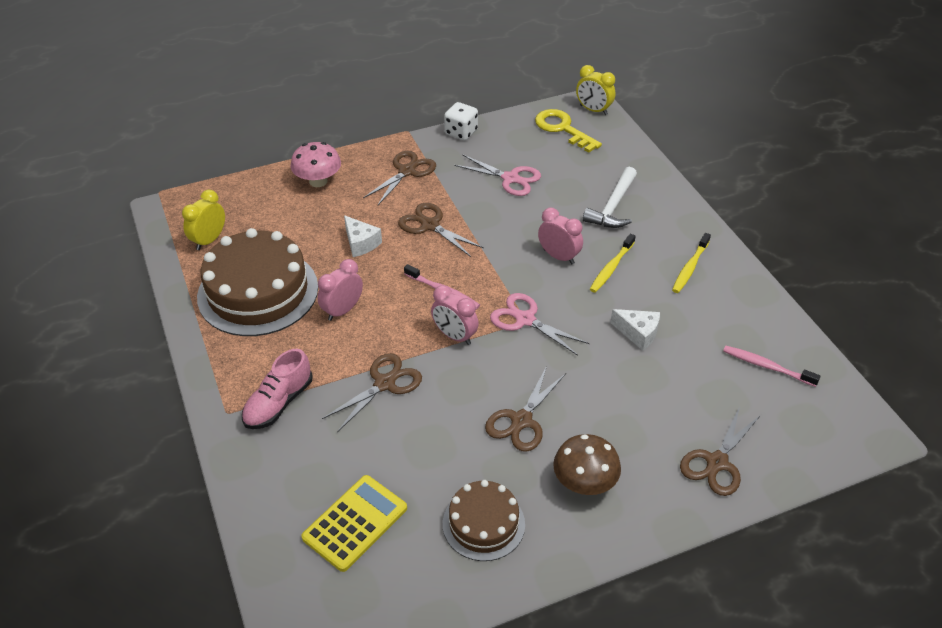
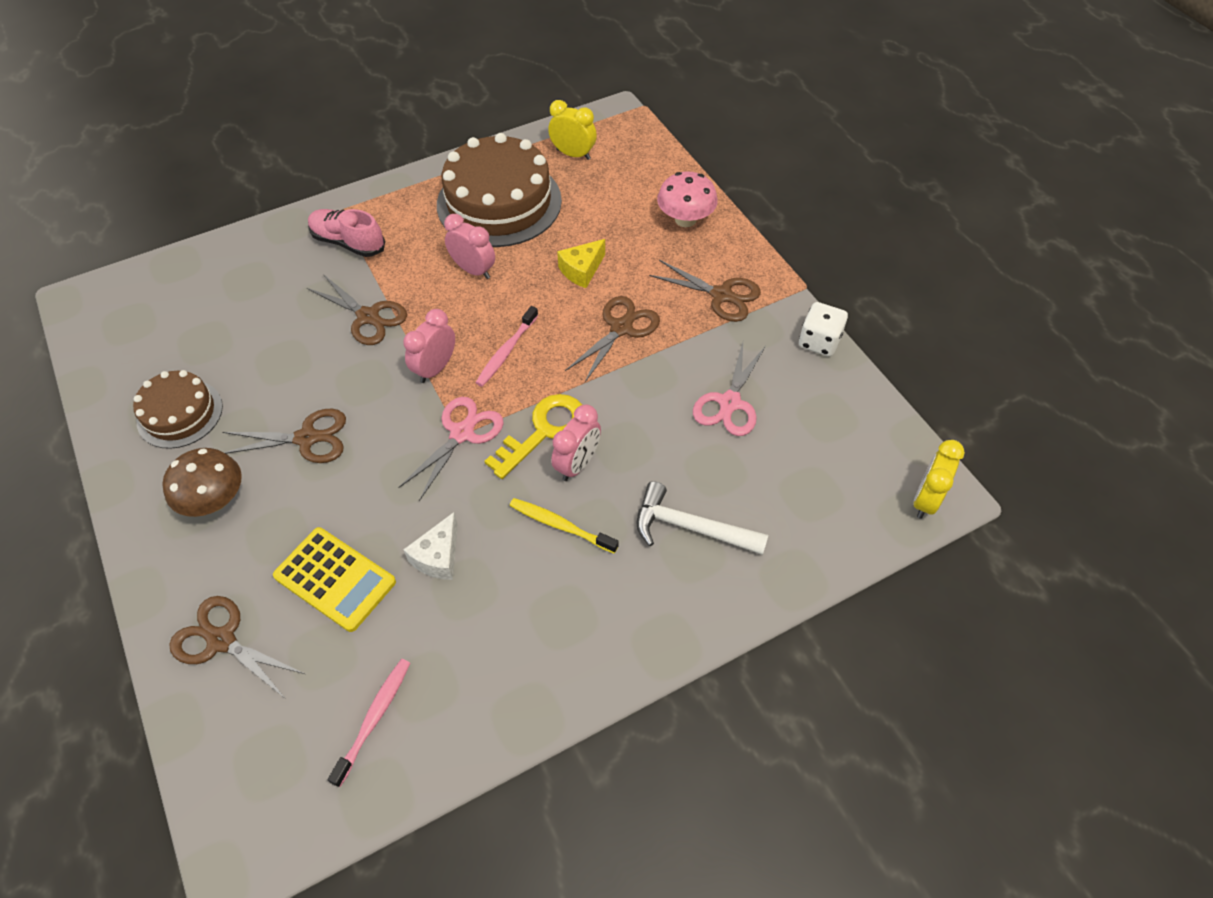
camera: 85 degrees right, 10 degrees up
yellow calculator [301,475,407,572] -> yellow calculator moved to [273,527,396,632]
white cheese [344,215,382,257] -> yellow cheese [557,239,605,288]
brown scissors [485,366,566,452] -> brown scissors turned 150 degrees clockwise [222,409,346,463]
yellow key [535,109,602,153] -> yellow key moved to [484,394,582,479]
yellow toothbrush [672,233,711,293] -> none

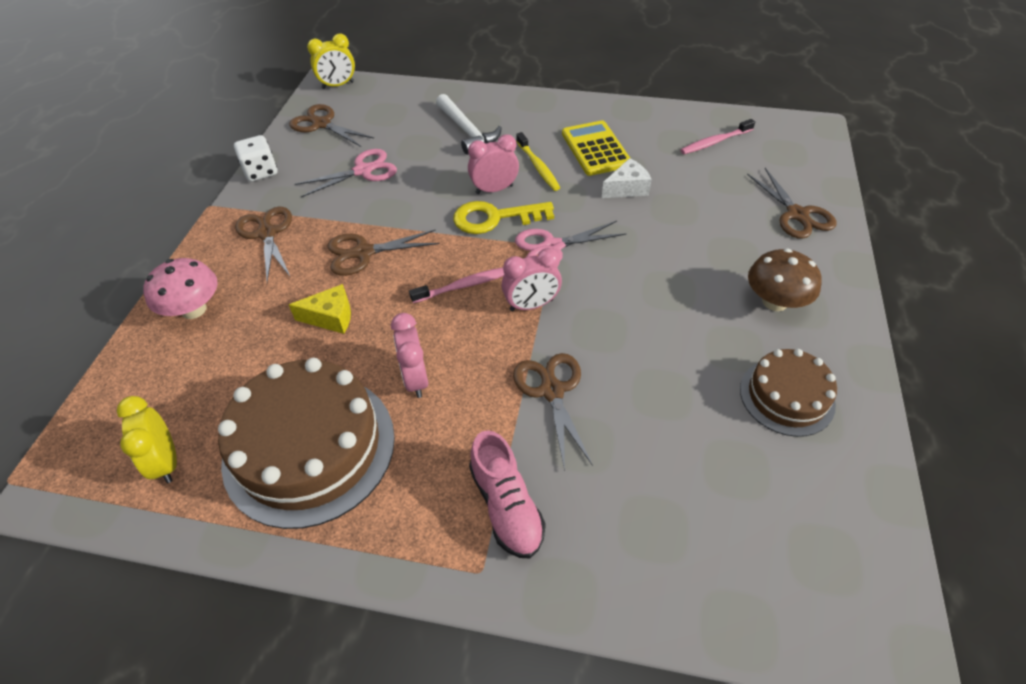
camera: 140 degrees left, 5 degrees down
brown scissors [222,409,346,463] -> brown scissors moved to [289,104,374,147]
yellow calculator [273,527,396,632] -> yellow calculator moved to [562,121,630,176]

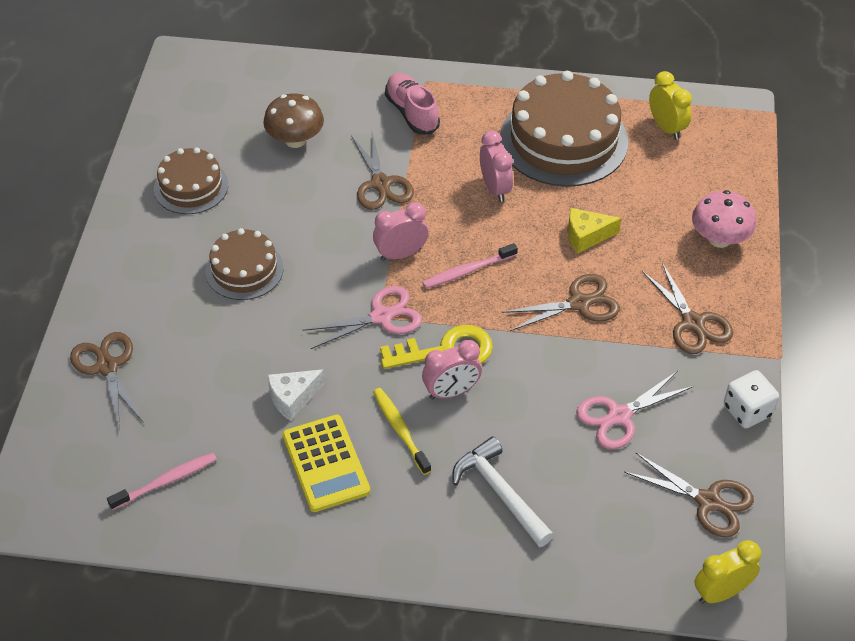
camera: 175 degrees right, 0 degrees up
brown mushroom [748,248,822,311] -> brown mushroom moved to [263,93,324,148]
none -> brown cake [205,228,284,300]

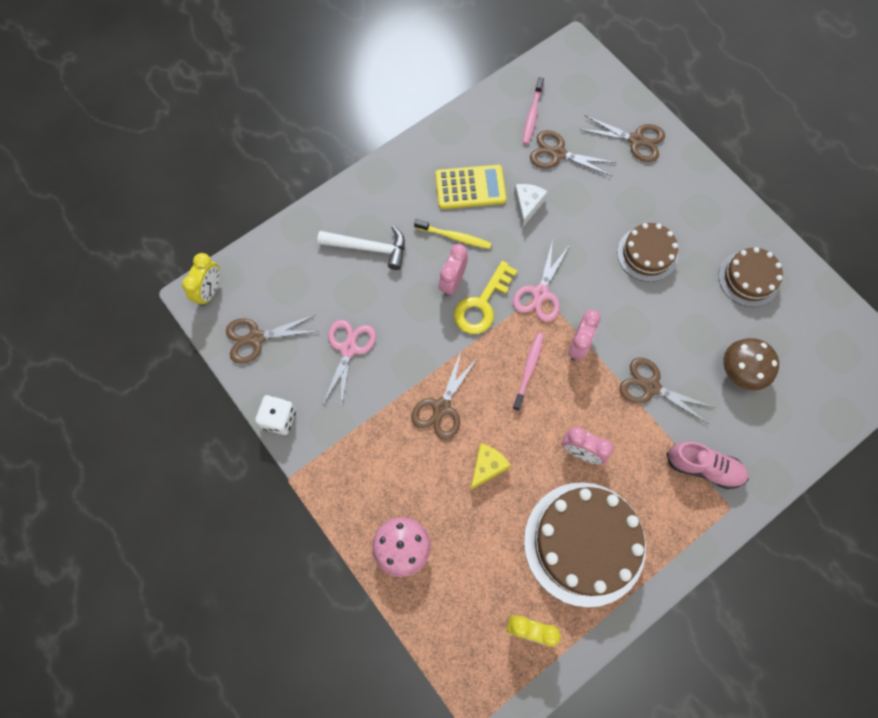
camera: 135 degrees right, 20 degrees up
yellow calculator [282,415,370,512] -> yellow calculator turned 150 degrees clockwise [435,165,506,209]
brown scissors [642,263,733,354] -> brown scissors moved to [530,130,616,176]

